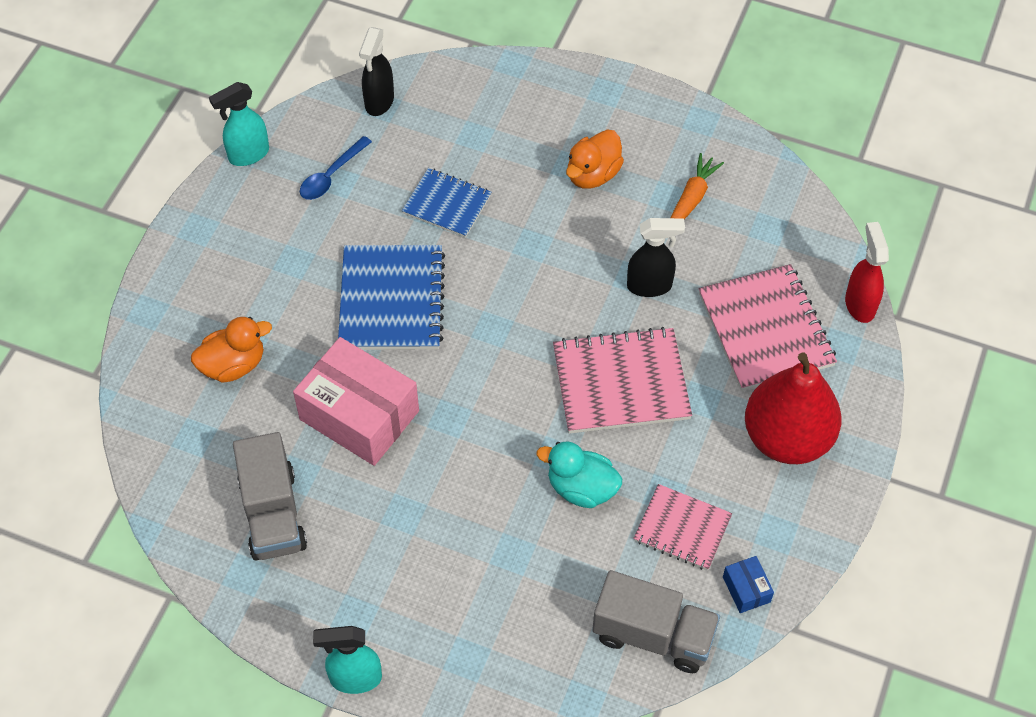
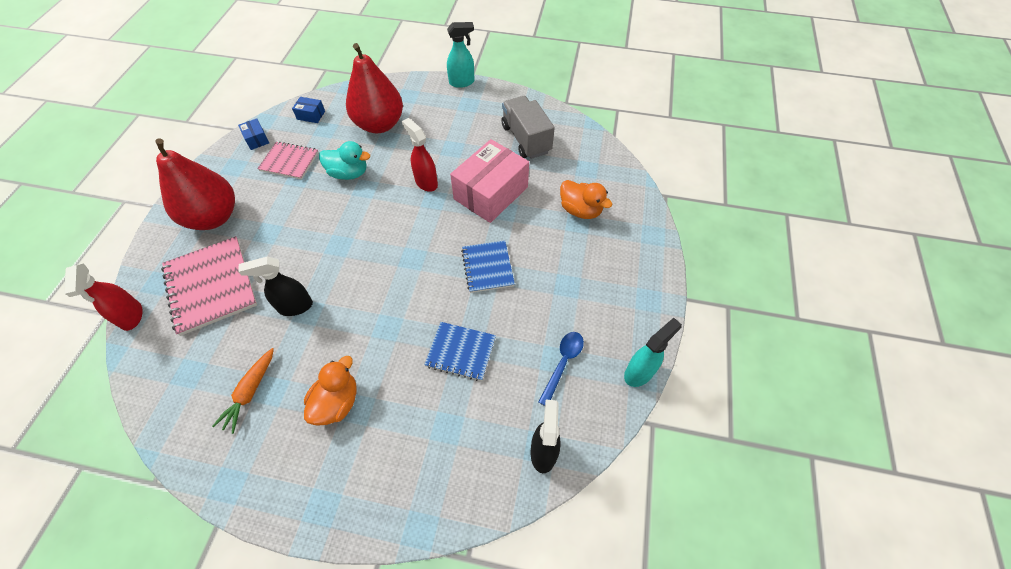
camera: 170 degrees right, 0 degrees up
orange duck [191,317,272,383] -> orange duck turned 105 degrees counterclockwise [560,180,612,219]
pink box [293,337,419,466] -> pink box turned 75 degrees counterclockwise [450,139,529,223]
blue notebook [338,245,445,350] -> blue notebook [461,240,515,293], size x0.62
pink notebook [553,327,692,434] -> none
grey truck [592,570,720,673] -> blue box [292,97,325,123]
none -> red pear [346,43,403,133]
none -> red spray bottle [402,118,438,192]

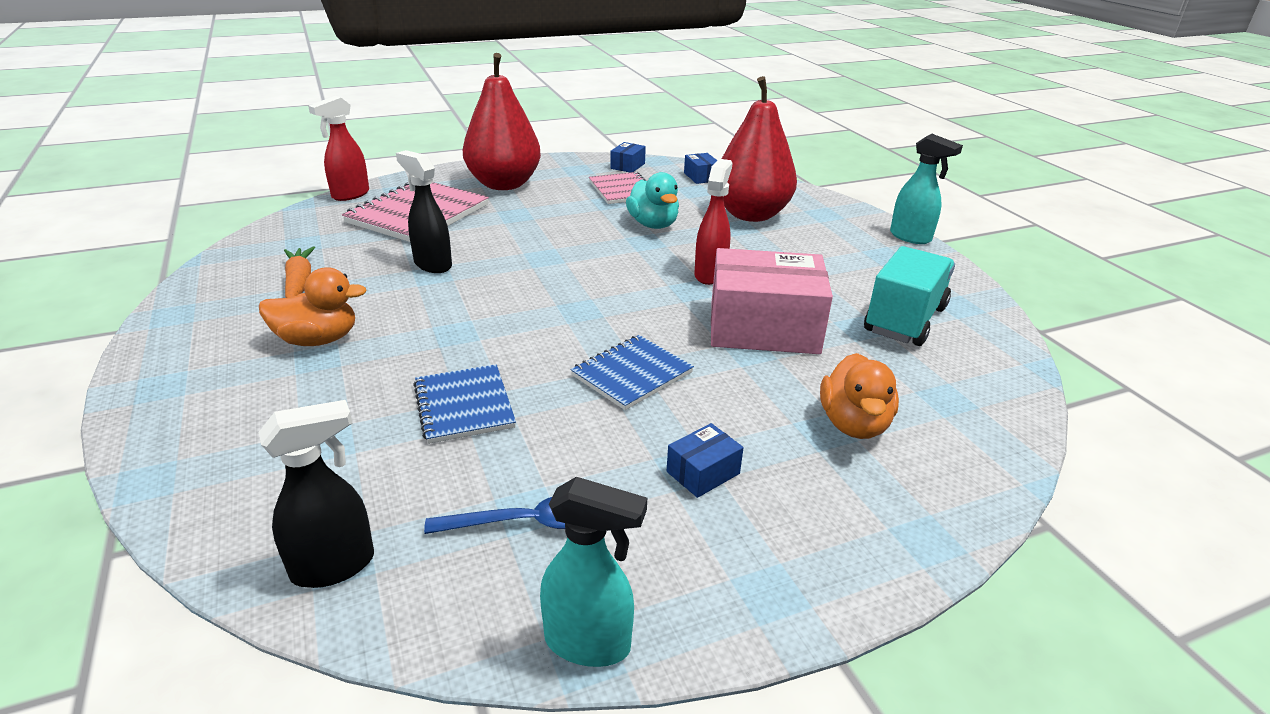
camera: 55 degrees right, 25 degrees down
orange carrot [212,348,274,434] -> orange carrot turned 90 degrees clockwise [284,247,315,298]
grey truck [501,96,555,159] -> turquoise truck [864,246,955,346]
none -> blue box [667,423,744,498]

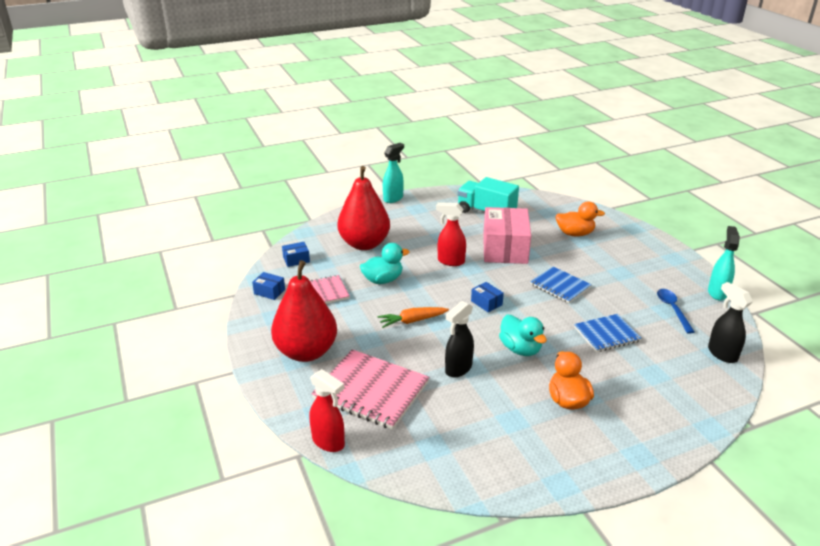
camera: 90 degrees left, 0 degrees up
orange carrot [284,247,315,298] -> orange carrot moved to [378,307,449,328]
blue box [667,423,744,498] -> blue box moved to [471,282,504,313]
none -> turquoise duck [499,315,547,356]

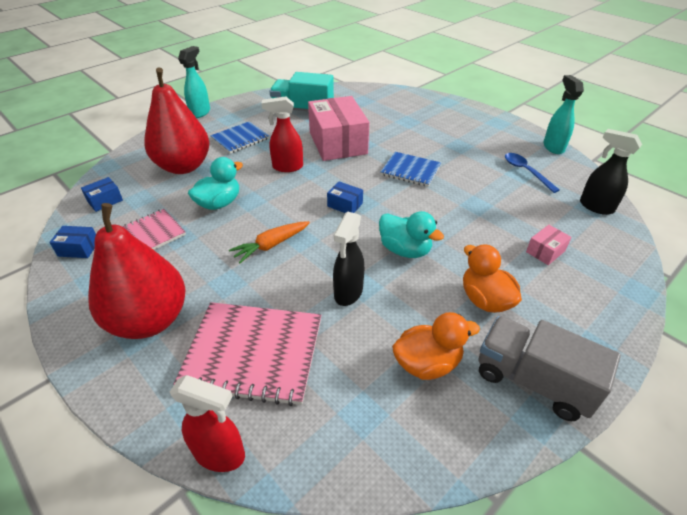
camera: 20 degrees left, 10 degrees up
orange duck [555,201,605,237] -> orange duck moved to [392,312,480,380]
blue notebook [574,314,642,352] -> blue notebook moved to [210,121,269,154]
none -> grey truck [479,316,621,421]
none -> pink box [526,225,572,265]

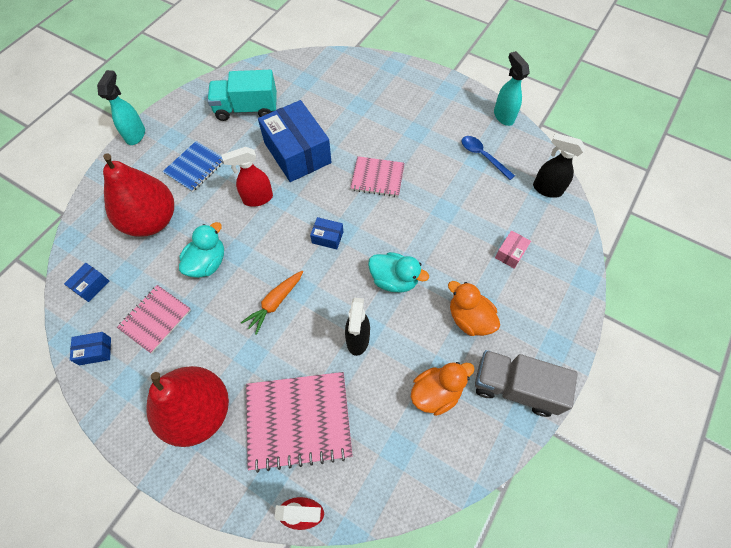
camera: 15 degrees left, 20 degrees up
pink box [308,96,369,161] -> blue box [258,100,331,182]
blue notebook [381,152,441,187] -> pink notebook [350,156,405,197]

